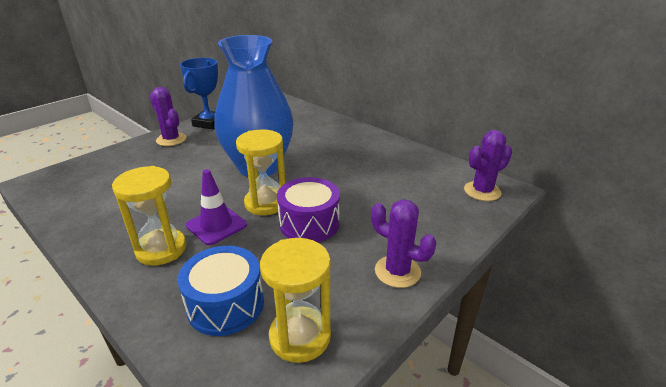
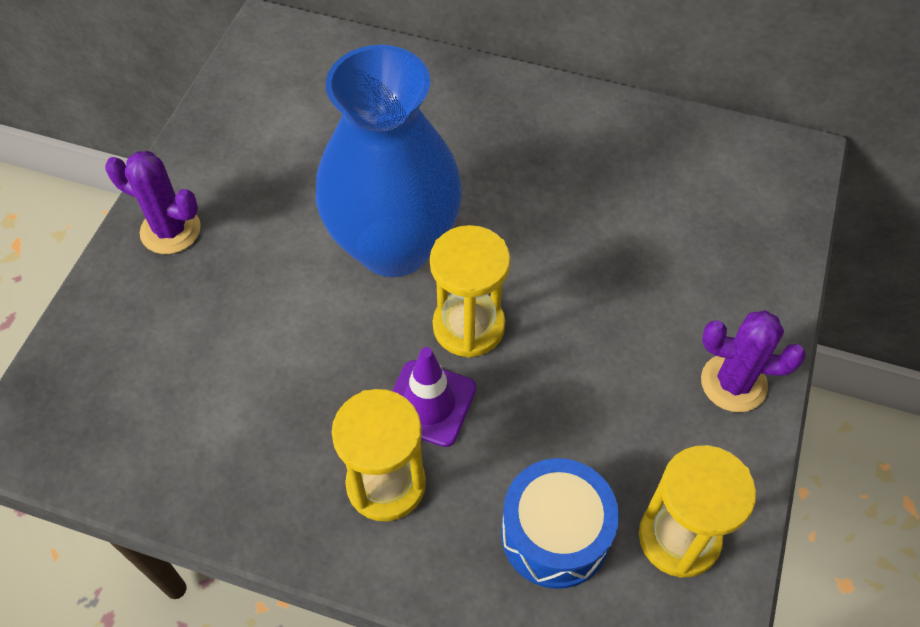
camera: 25 degrees left, 25 degrees up
blue trophy [180,58,218,129] -> none
purple drum [277,177,340,242] -> none
purple cactus [464,130,512,201] -> none

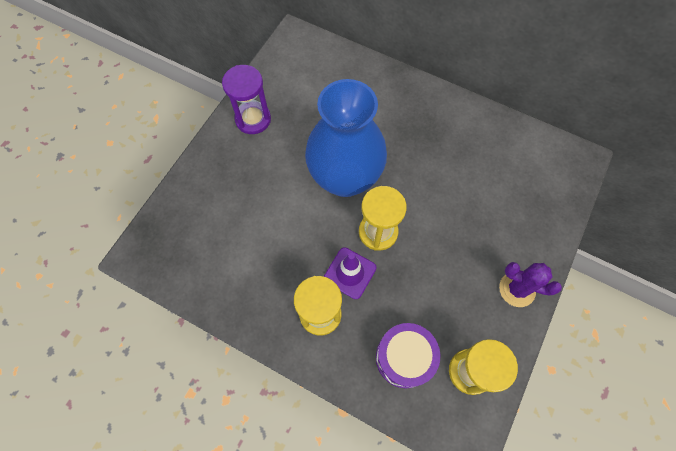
camera: 10 degrees right, 10 degrees up
purple cactus [105,151,201,254] -> none
blue drum [501,458,619,589] -> purple drum [376,323,440,388]
none -> purple hourglass [222,65,271,134]

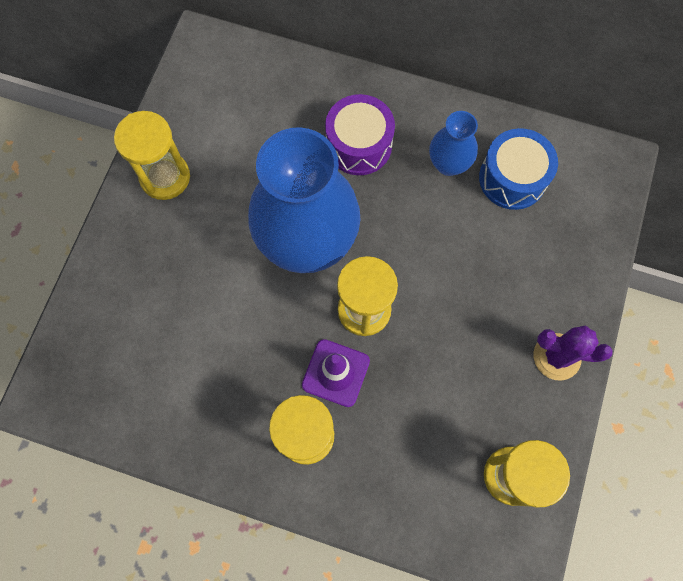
camera: 10 degrees left, 5 degrees up
purple hourglass [222,65,271,134] -> yellow hourglass [114,111,190,200]
purple drum [376,323,440,388] -> purple drum moved to [325,94,395,175]
none -> blue vase [429,111,478,176]
none -> blue drum [479,128,558,210]

